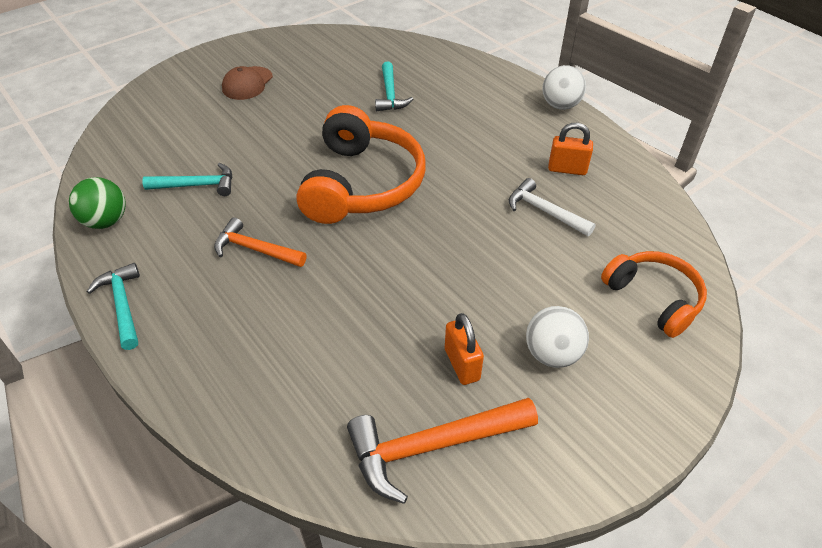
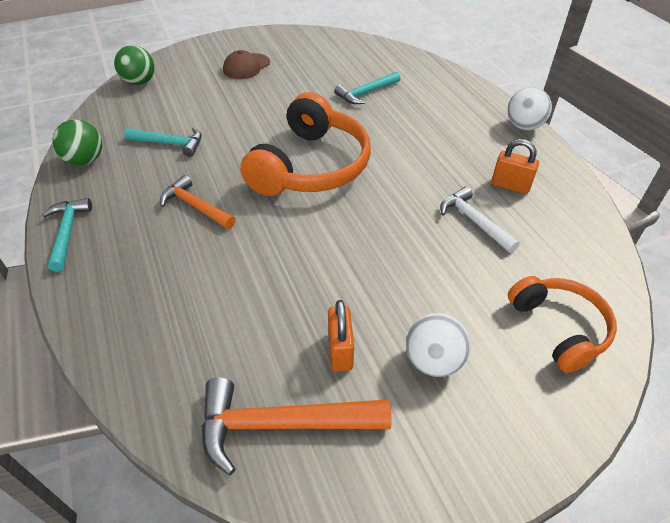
camera: 15 degrees right, 0 degrees up
turquoise hammer [375,62,413,111] -> turquoise hammer turned 45 degrees clockwise [334,71,400,104]
none -> green ball [114,45,154,85]

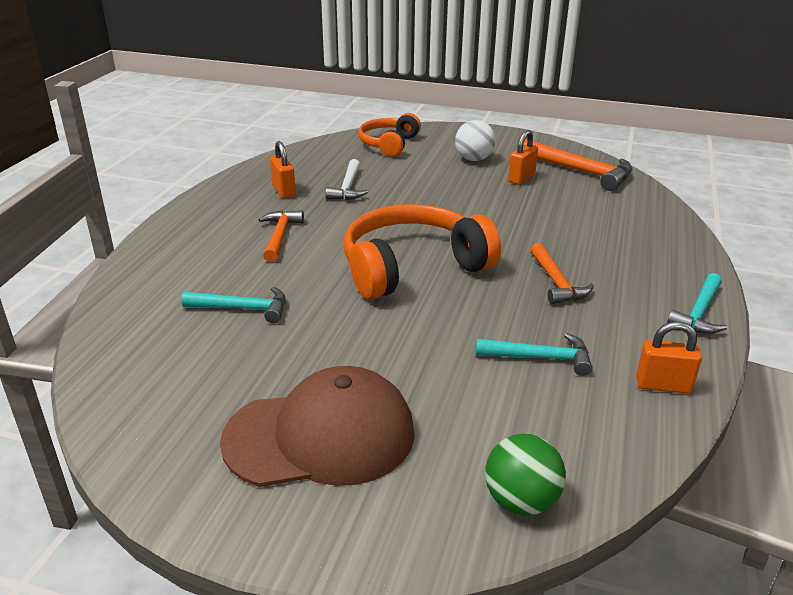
camera: 140 degrees left, 15 degrees down
green ball [52,120,102,165] -> orange padlock [636,322,702,394]
turquoise hammer [124,128,202,157] -> turquoise hammer turned 135 degrees clockwise [476,333,592,376]
brown cap [223,50,270,79] -> brown cap [220,366,415,487], size x1.90
white ball [507,87,552,130] -> none
none -> orange hammer [259,210,304,262]

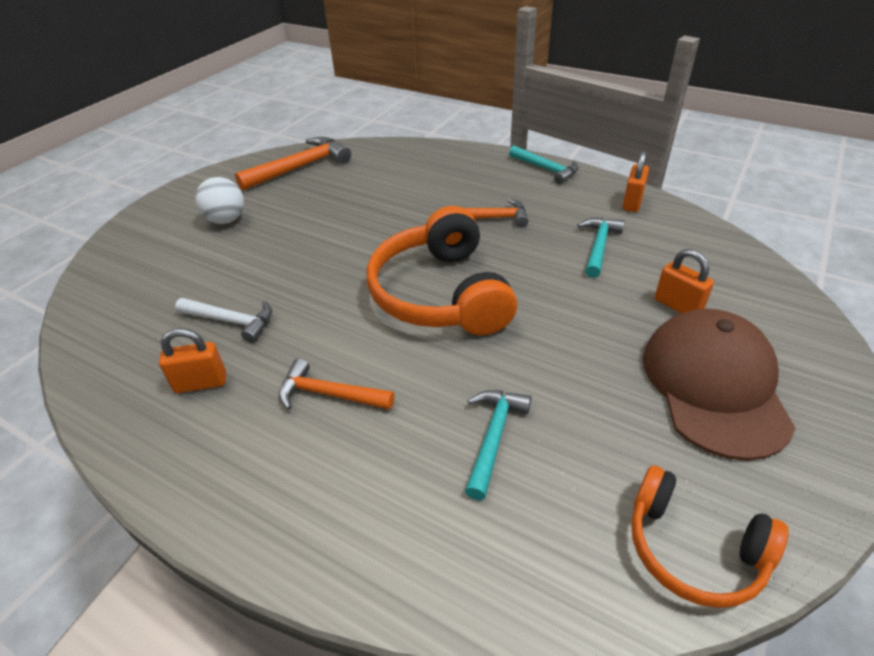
camera: 75 degrees left, 10 degrees up
orange headphones [358,113,421,157] -> orange headphones moved to [631,465,788,608]
green ball [485,434,566,515] -> none
orange padlock [508,130,538,185] -> orange padlock moved to [655,249,714,314]

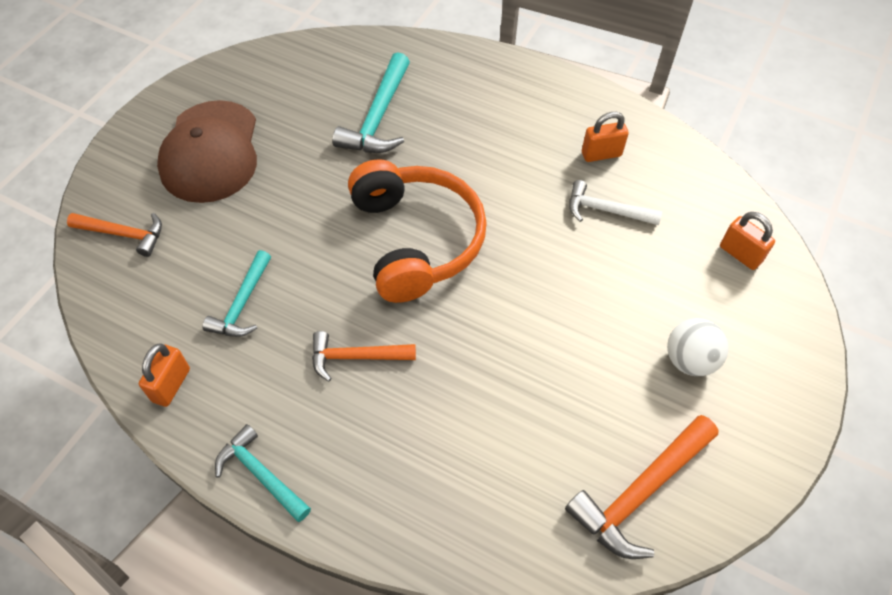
camera: 175 degrees right, 15 degrees up
orange hammer [279,358,394,410] -> orange hammer moved to [67,213,162,257]
turquoise hammer [465,390,531,500] -> turquoise hammer [332,52,410,153], size x1.54
orange headphones [631,465,788,608] -> none
orange padlock [655,249,714,314] -> orange padlock moved to [720,212,775,270]

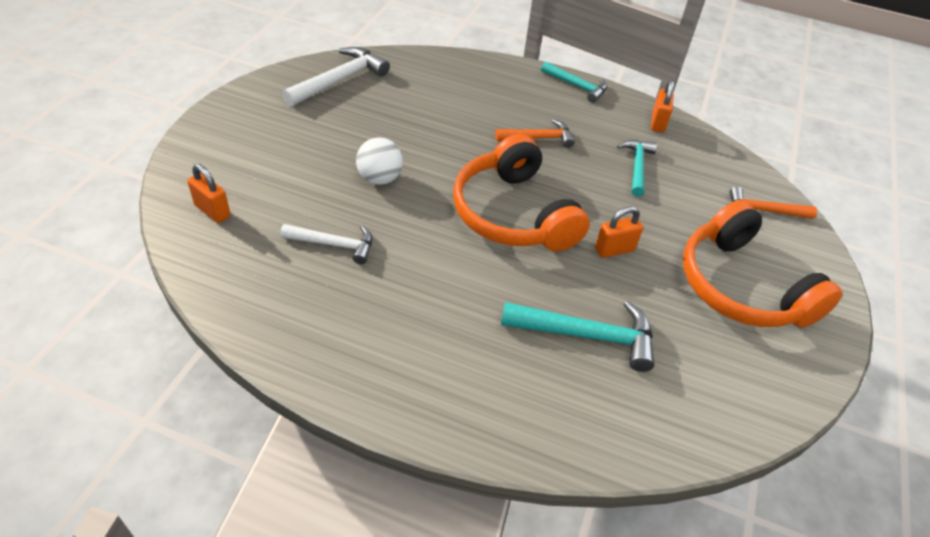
camera: 170 degrees right, 10 degrees down
brown cap [157,100,257,203] -> orange headphones [683,200,842,328]
turquoise hammer [332,52,410,153] -> turquoise hammer turned 90 degrees clockwise [501,301,655,372]
orange hammer [565,415,719,559] -> white hammer [282,47,390,107]
orange padlock [582,112,629,162] -> orange padlock moved to [595,206,643,258]
white ball [667,318,729,376] -> white ball moved to [356,137,403,185]

